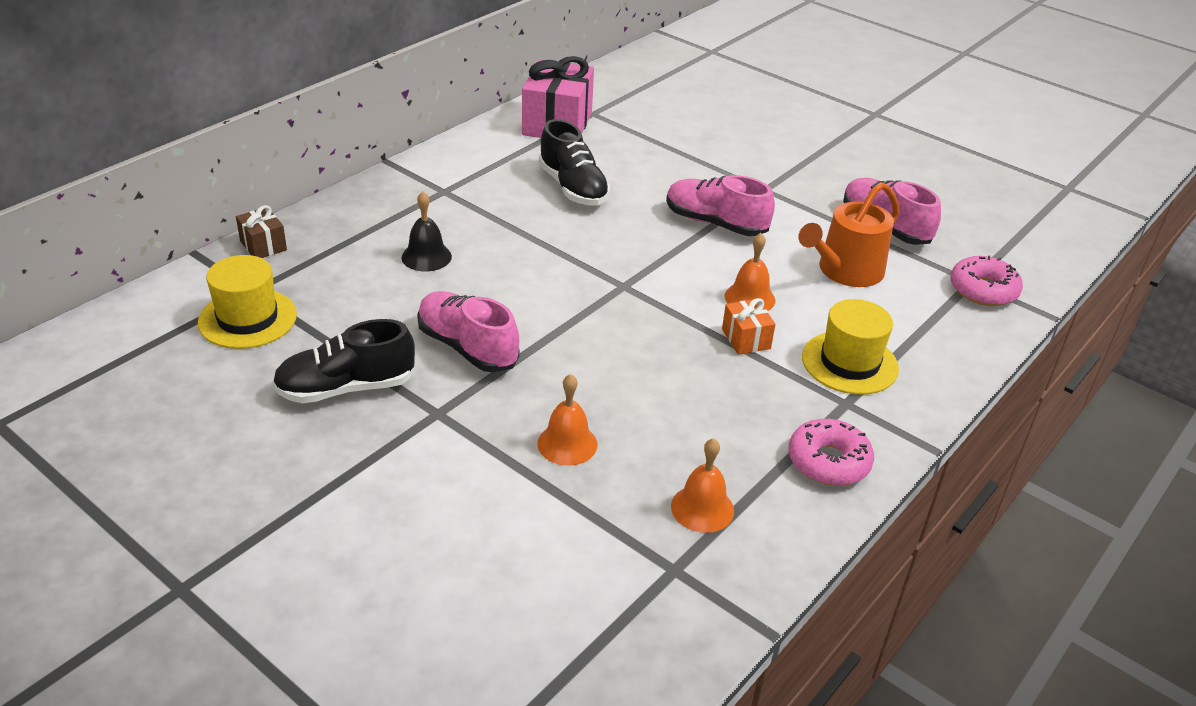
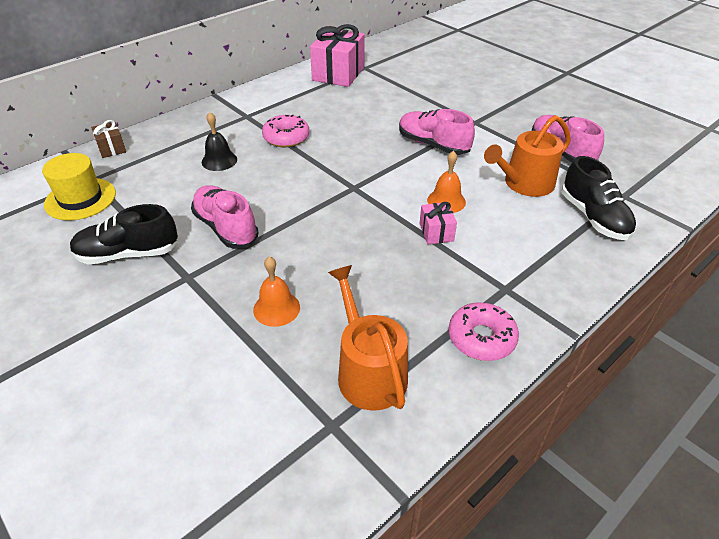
camera: 10 degrees right, 5 degrees up
black shoe [539,119,610,206] -> black shoe moved to [562,156,636,240]
orange bell [671,438,734,533] -> orange watering can [328,265,408,411]
orange gift [722,298,776,355] -> pink gift [420,202,457,244]
yellow hat [802,299,899,395] -> none
pink donut [951,255,1023,306] -> pink donut moved to [262,114,309,147]

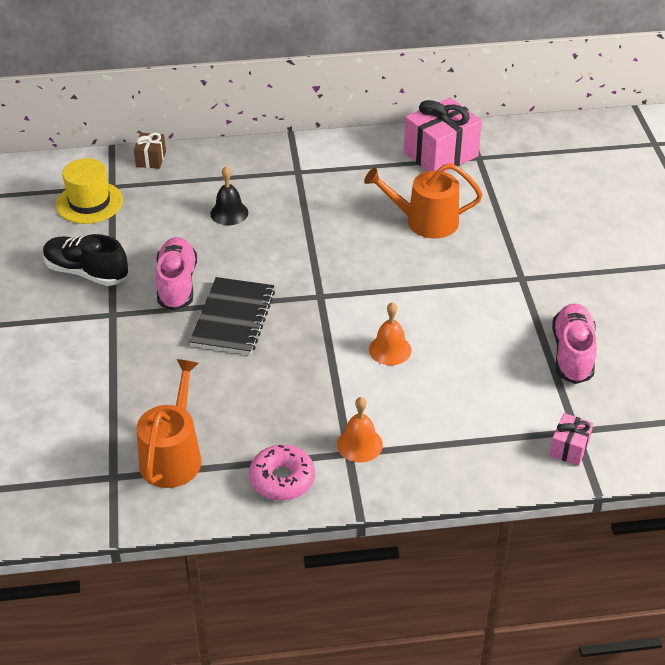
camera: 35 degrees right, 0 degrees up
orange bell [253,256,300,327] -> orange bell moved to [337,397,383,462]
pink donut [262,114,309,147] -> none
pink shoe [399,109,475,155] -> none
pink gift [420,202,457,244] -> pink gift moved to [549,413,593,466]
orange watering can [484,115,571,197] -> orange watering can moved to [364,163,483,238]
black shoe [562,156,636,240] -> none
none -> black notebook [189,277,275,355]

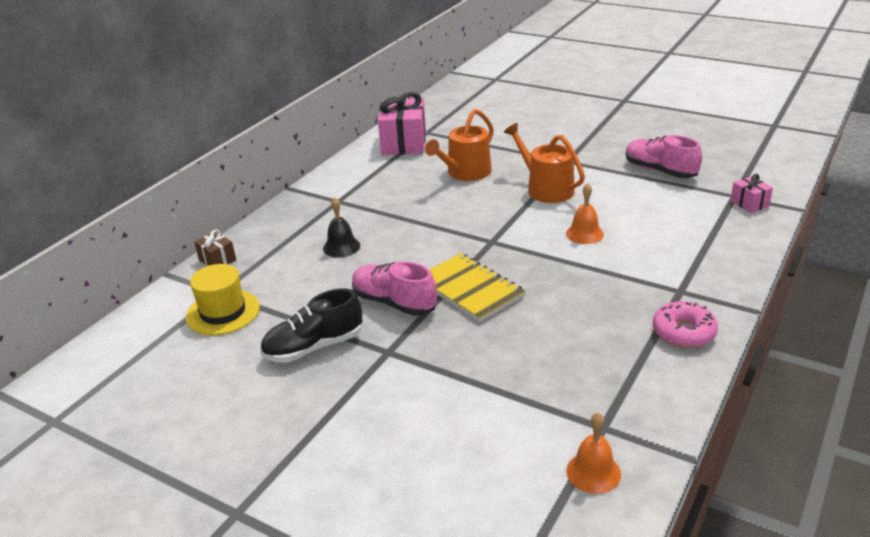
camera: 50 degrees left, 10 degrees down
orange watering can [137,359,201,488] -> orange watering can moved to [504,123,585,203]
black notebook [189,277,275,355] -> yellow notebook [430,253,525,322]
orange bell [337,397,383,462] -> orange bell moved to [566,412,621,494]

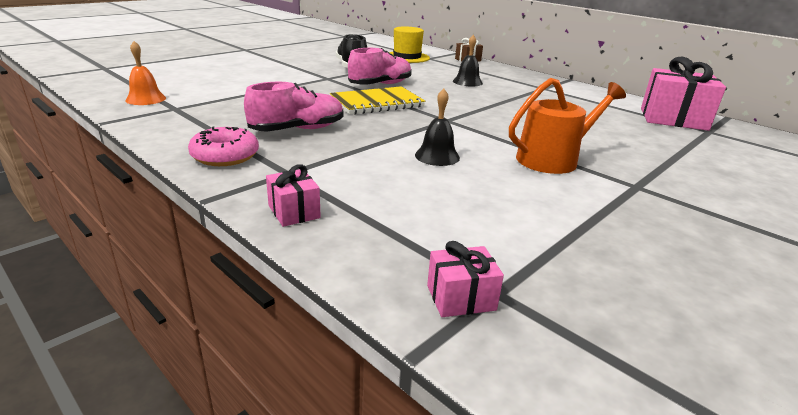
camera: 100 degrees right, 5 degrees down
orange watering can [425,109,494,181] -> none
orange bell [566,183,604,244] -> black bell [415,89,460,166]
pink shoe [626,135,702,178] -> pink shoe moved to [244,82,343,131]
none -> pink gift [266,164,321,227]

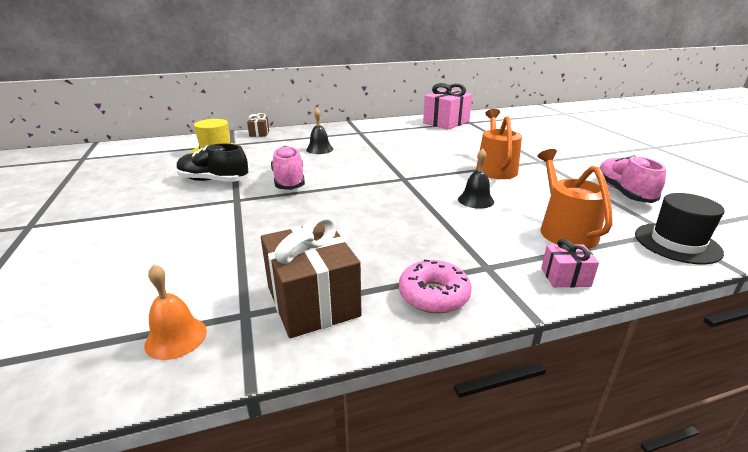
camera: 60 degrees left, 0 degrees up
pink shoe [244,82,343,131] -> pink shoe moved to [600,155,666,203]
yellow notebook [330,86,425,115] -> none
pink gift [427,241,504,317] -> black hat [635,193,725,264]
none -> brown gift [261,215,362,338]
none -> orange watering can [537,149,613,249]

